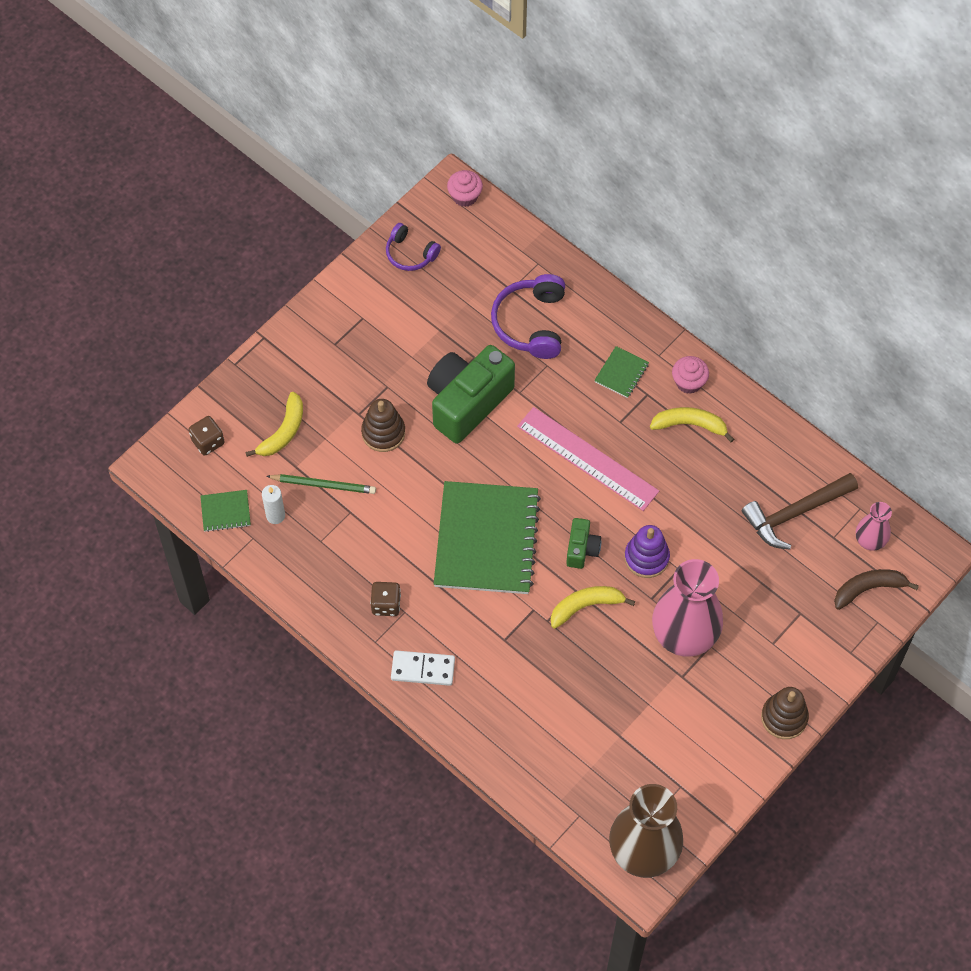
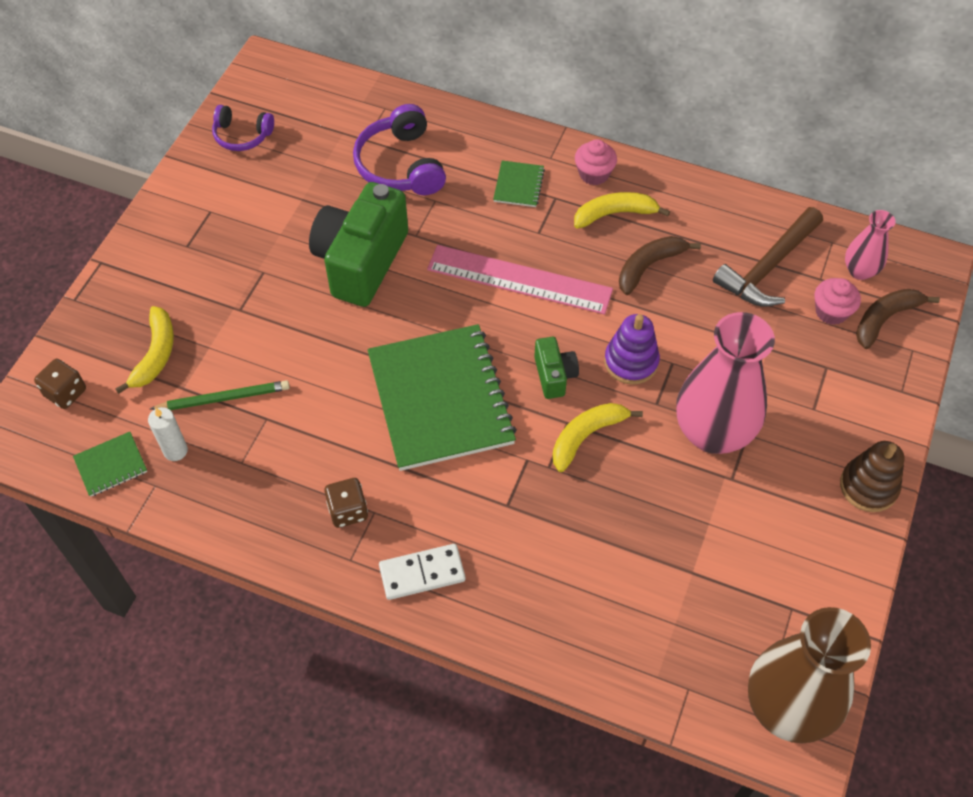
camera: 20 degrees left, 5 degrees down
brown stacking toy [361,399,405,452] -> none
pink cupcake [447,170,483,207] -> pink cupcake moved to [814,278,861,325]
none -> brown banana [619,236,701,295]

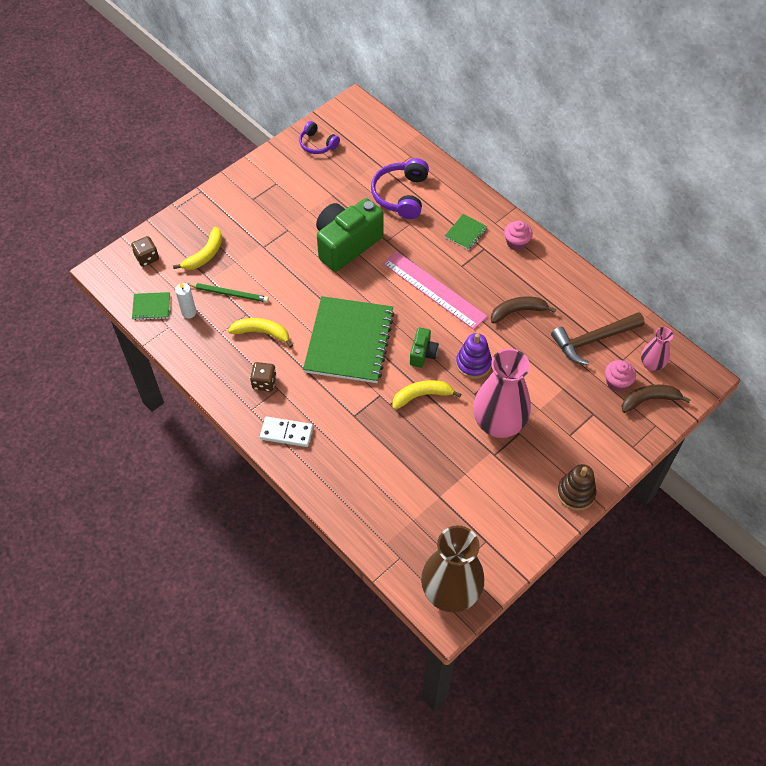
camera: 25 degrees right, 0 degrees up
yellow banana [574,192,670,229] -> yellow banana moved to [228,318,293,348]

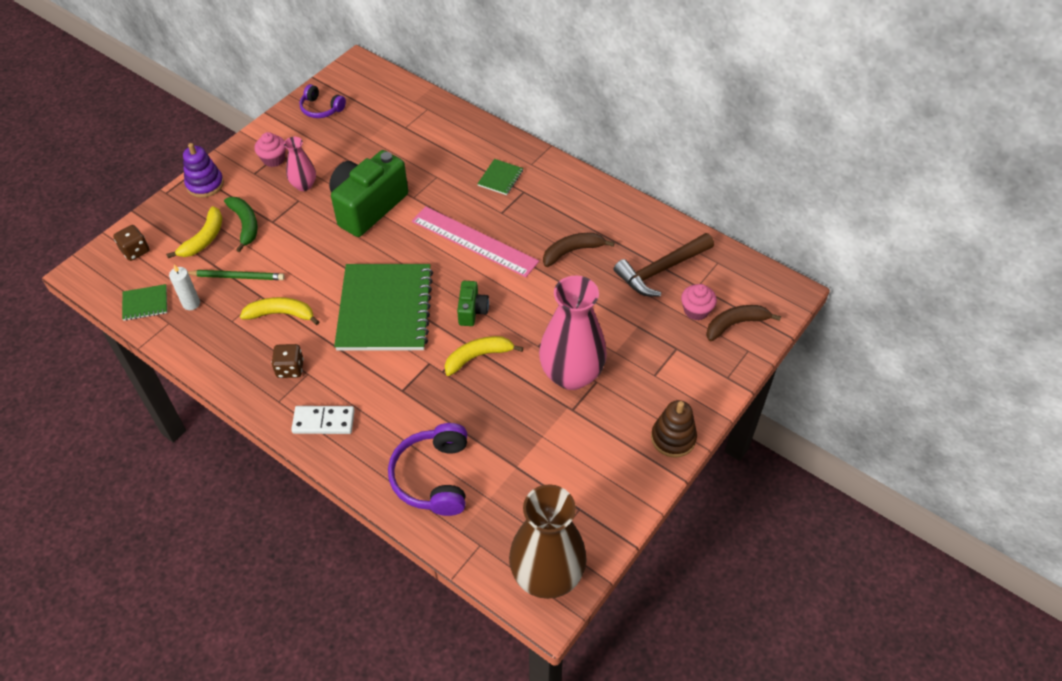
camera: 10 degrees left, 5 degrees down
purple headphones [371,158,429,219] -> purple headphones moved to [388,423,467,516]
purple stacking toy [456,333,492,379] -> purple stacking toy moved to [183,143,224,198]
pink cupcake [504,221,533,251] -> pink cupcake moved to [254,132,286,167]
pink vase [641,327,673,371] -> pink vase moved to [284,137,316,191]
none -> green banana [224,197,258,252]

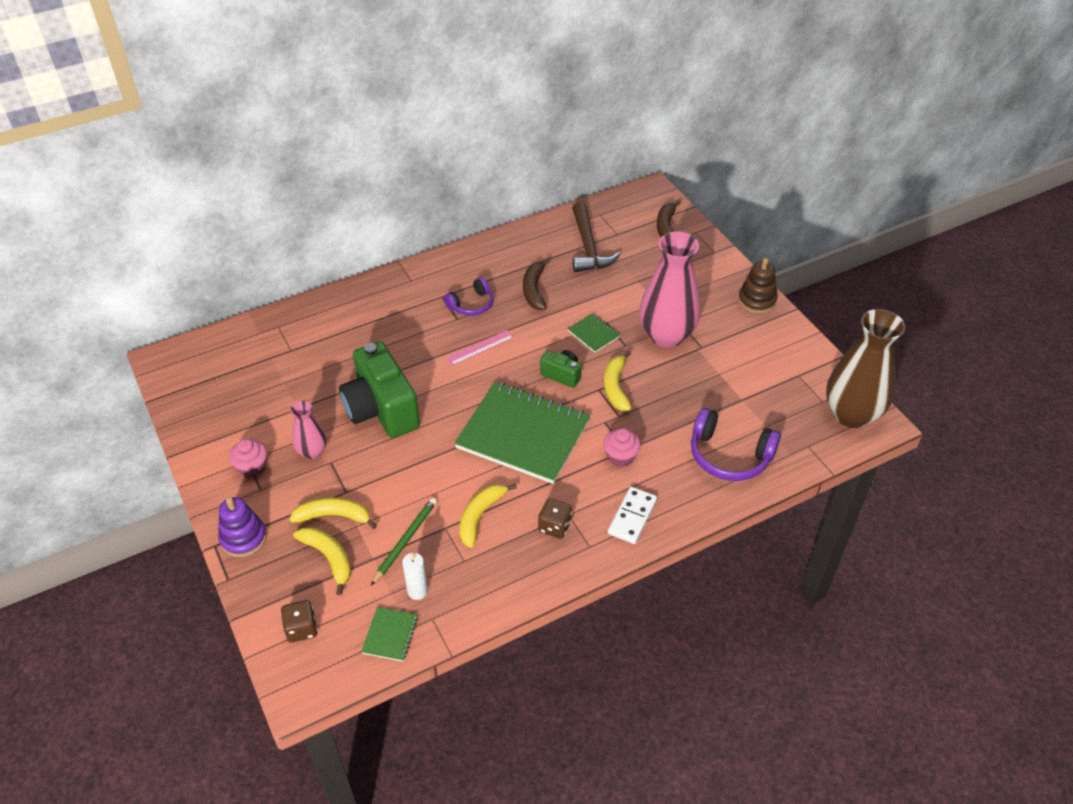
camera: 65 degrees left, 5 degrees down
green banana [224,197,258,252] -> yellow banana [289,497,377,529]
purple headphones [300,84,346,118] -> purple headphones moved to [444,277,494,316]
pink ruler [412,206,539,277] -> pink ruler [446,330,514,366], size x0.51
green notebook [477,159,523,195] -> green notebook moved to [568,313,620,353]
pink cupcake [681,284,717,321] -> pink cupcake moved to [603,428,641,467]

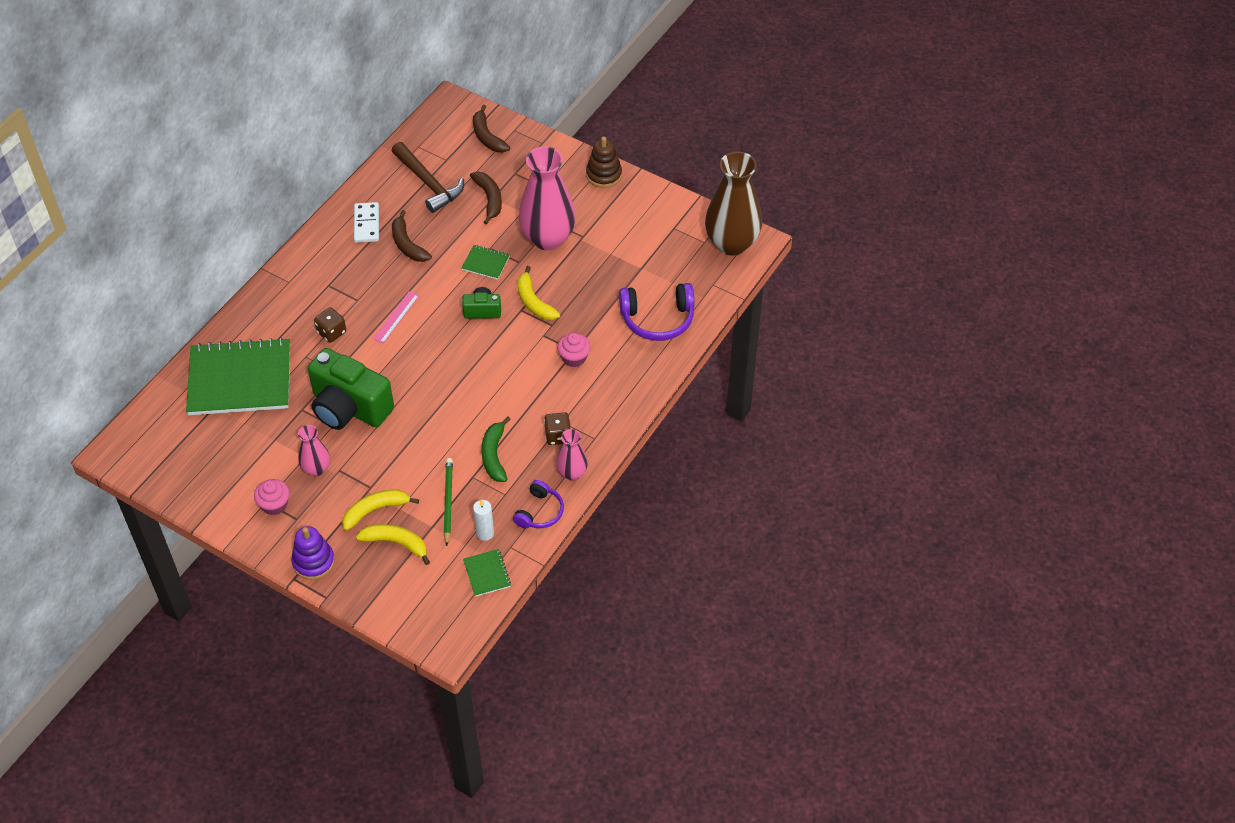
camera: 30 degrees left, 5 degrees up
brown dice [281,600,317,643] -> brown dice moved to [314,307,346,343]
purple headphones [444,277,494,316] -> purple headphones moved to [513,480,564,528]
green notebook [454,382,590,484] -> green notebook moved to [186,337,290,415]
yellow banana [460,483,517,548] -> green banana [481,417,511,482]
white domino [608,487,657,544] -> white domino moved to [354,202,379,243]
none -> brown banana [470,172,502,225]
none -> pink vase [556,429,588,480]

